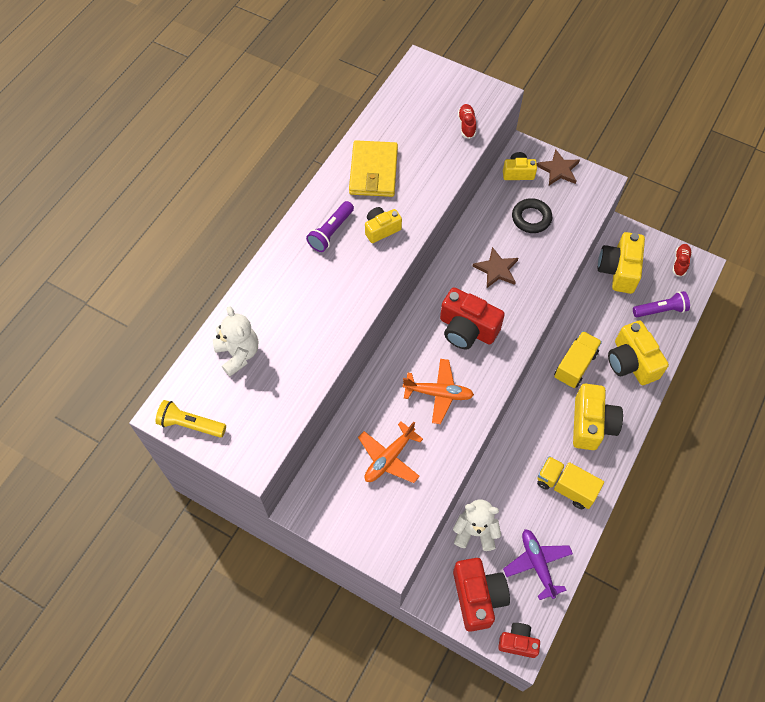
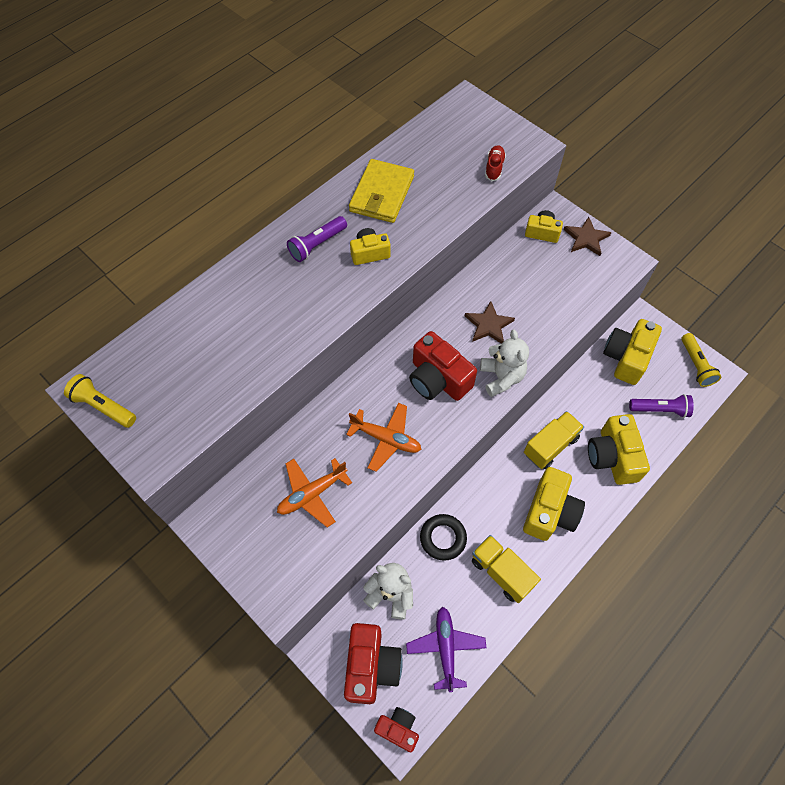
camera: 15 degrees right, 0 degrees up
white teddy bear [213,306,258,376] -> white teddy bear moved to [480,329,529,397]
black ring [512,198,552,233] -> black ring moved to [420,514,467,561]
red shoe [672,244,692,277] -> yellow flashlight [681,333,721,387]

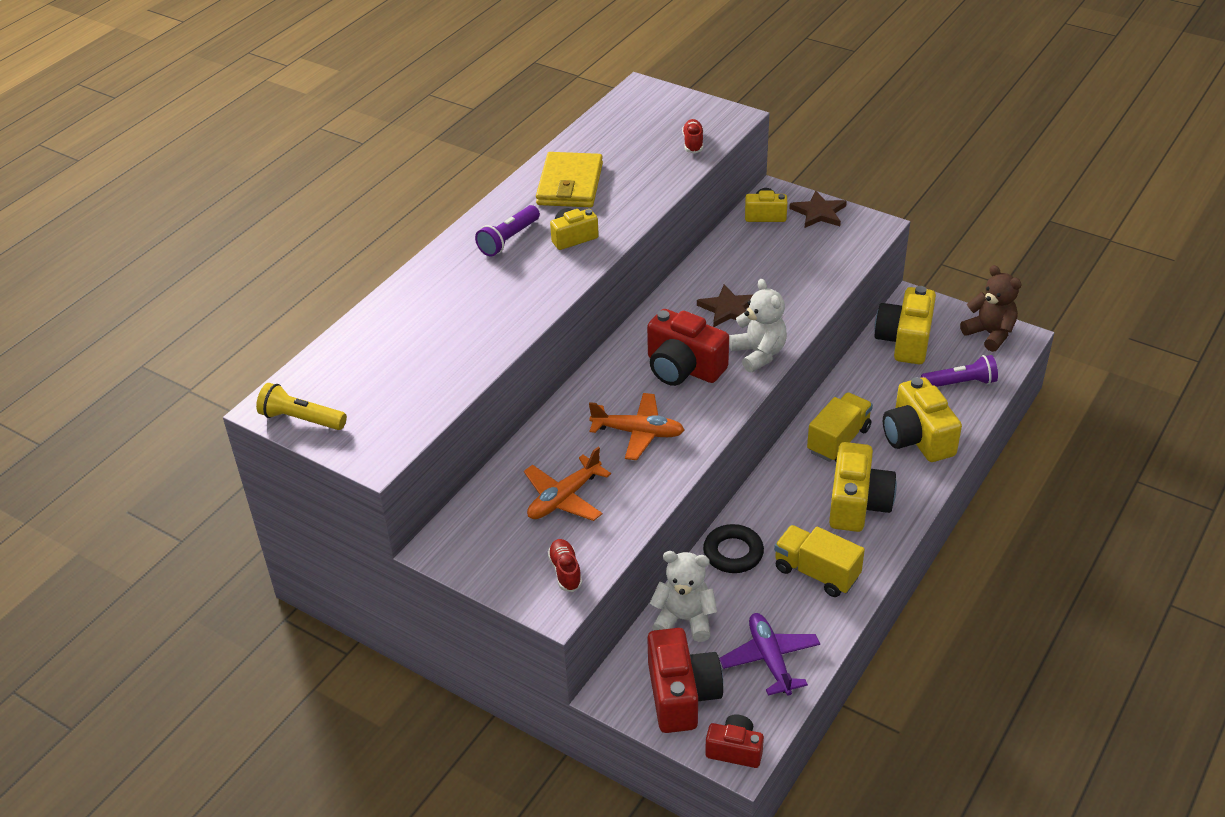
camera: 10 degrees left, 20 degrees down
yellow flashlight [681,333,721,387] -> brown teddy bear [960,265,1022,352]
none -> red shoe [548,539,582,592]

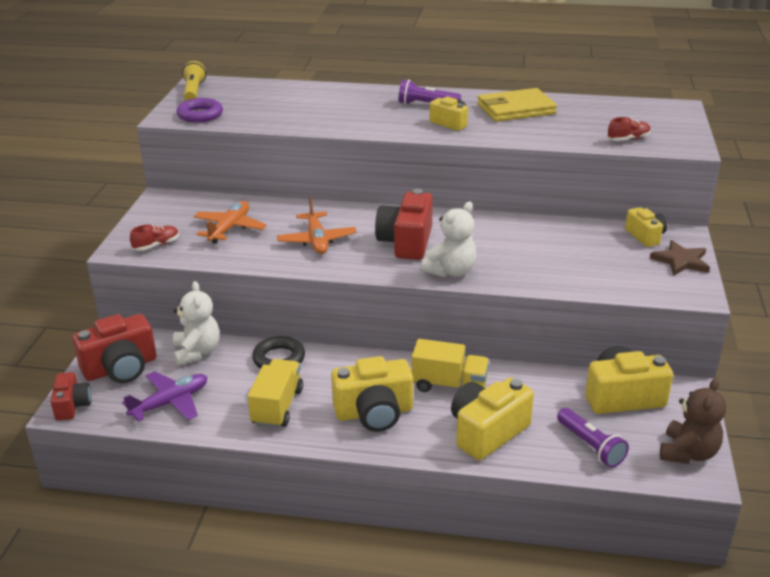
camera: 65 degrees right, 10 degrees down
orange plane [524,447,611,521] -> orange plane turned 90 degrees clockwise [193,201,267,244]
brown star [697,284,753,327] -> none
none -> purple ring [177,98,223,123]

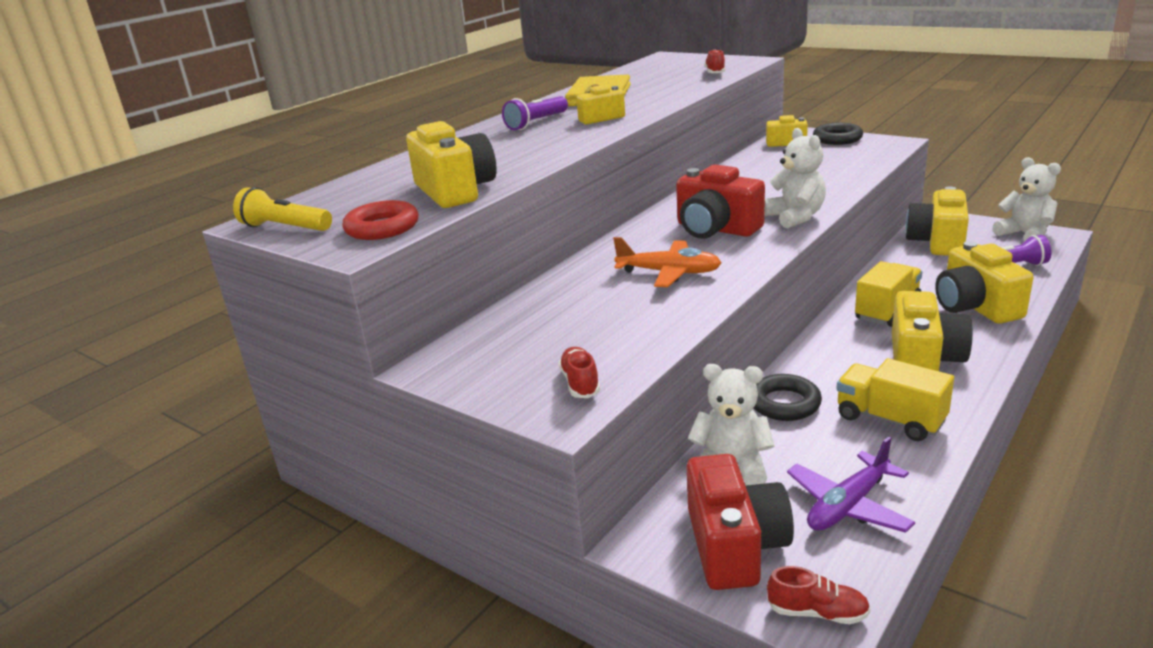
camera: 60 degrees left, 5 degrees down
red camera [50,372,92,420] -> red shoe [767,566,870,624]
purple plane [122,371,207,421] -> purple plane turned 120 degrees counterclockwise [787,436,915,533]
purple ring [177,98,223,123] -> red ring [342,200,419,240]
orange plane [193,201,267,244] -> none
brown star [650,240,710,276] -> black ring [813,123,863,145]
brown teddy bear [660,378,726,464] -> white teddy bear [993,157,1061,241]
none -> yellow camera [406,121,497,208]

